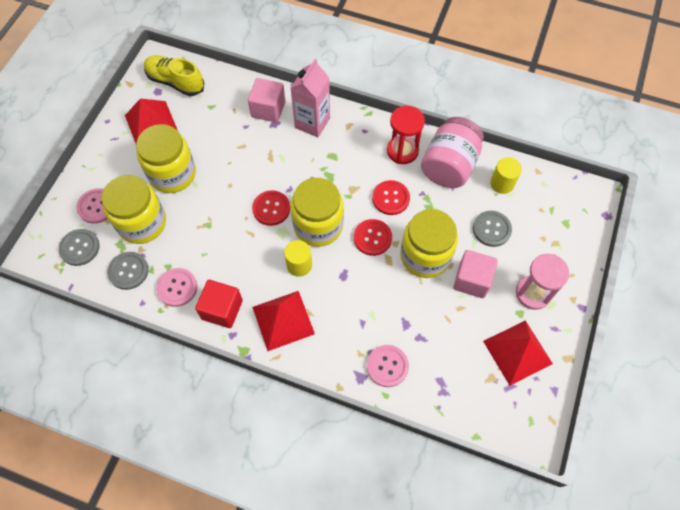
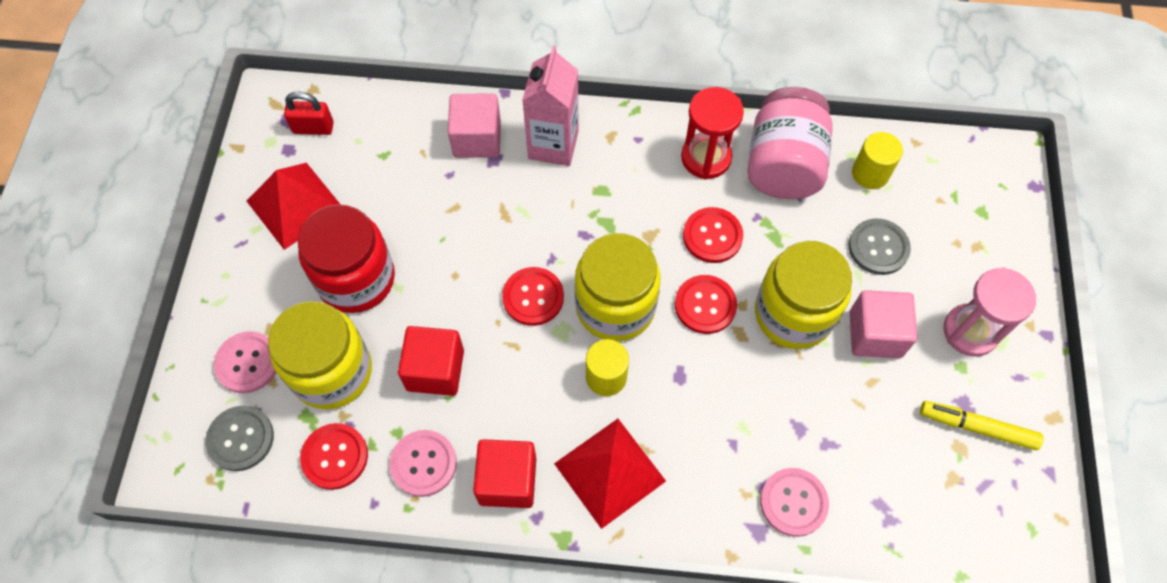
camera: 15 degrees left, 0 degrees up
grey button [108,252,149,290] -> red button [300,423,368,490]
yellow jar [136,124,196,193] -> red jar [298,204,395,313]
yellow shoe [144,55,204,96] -> red padlock [284,92,334,135]
red pyramid [483,320,553,386] -> yellow marker [920,401,1043,450]
none -> red cube [398,326,464,396]

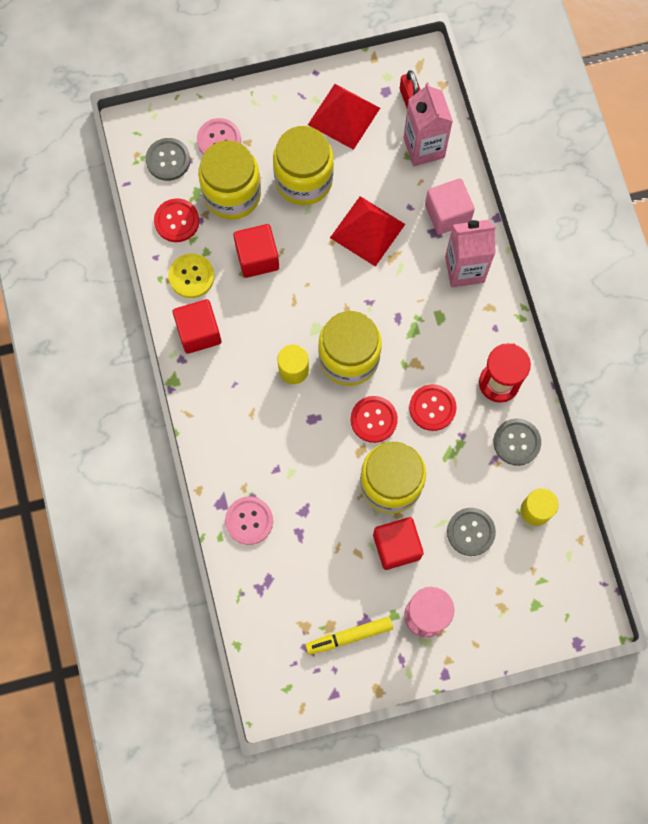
camera: 70 degrees right, 10 degrees up
red jar [298,204,395,313] -> yellow jar [273,126,334,205]
pink button [389,430,457,497] -> yellow button [168,254,214,298]
red button [502,267,564,326] -> none
red pyramid [554,419,666,529] -> red pyramid moved to [330,196,405,267]
pink jar [747,87,833,199] -> grey button [493,418,541,466]
pink cube [850,290,918,358] -> red cube [373,517,424,570]
yellow marker [920,401,1043,450] -> yellow marker turned 105 degrees counterclockwise [305,617,393,655]
none -> pink carton [403,82,453,166]

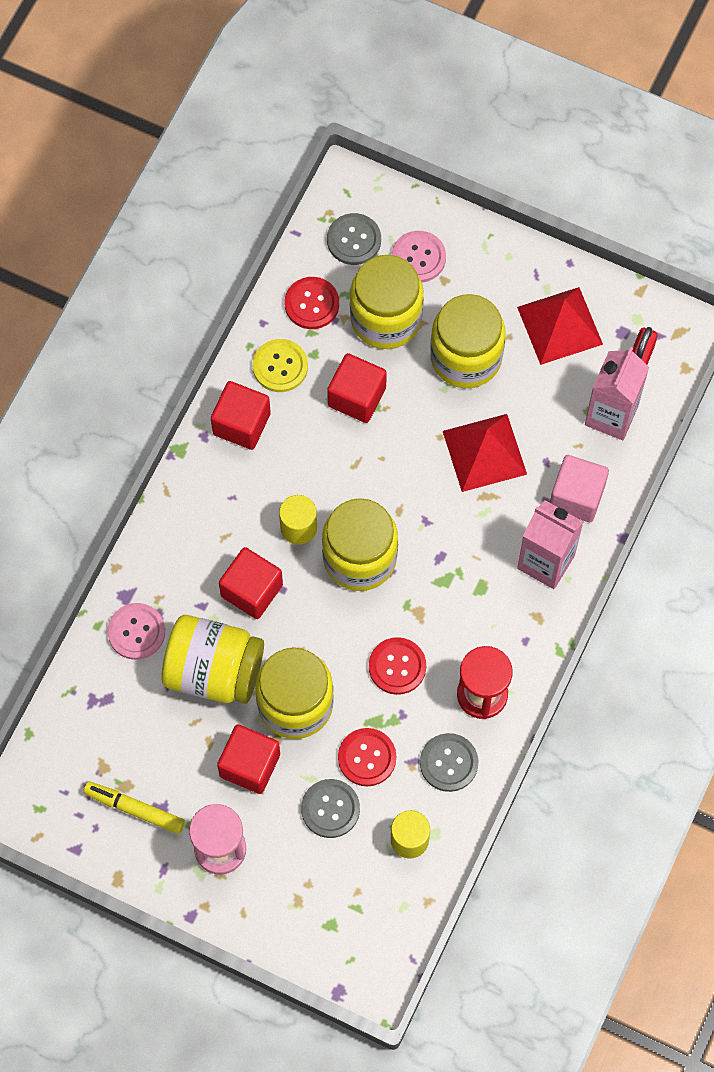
camera: 40 degrees right, 5 degrees down
red button [350,396,398,443] -> red button moved to [338,728,396,786]
none -> yellow jar [162,615,264,704]
none -> red cube [219,547,283,619]

